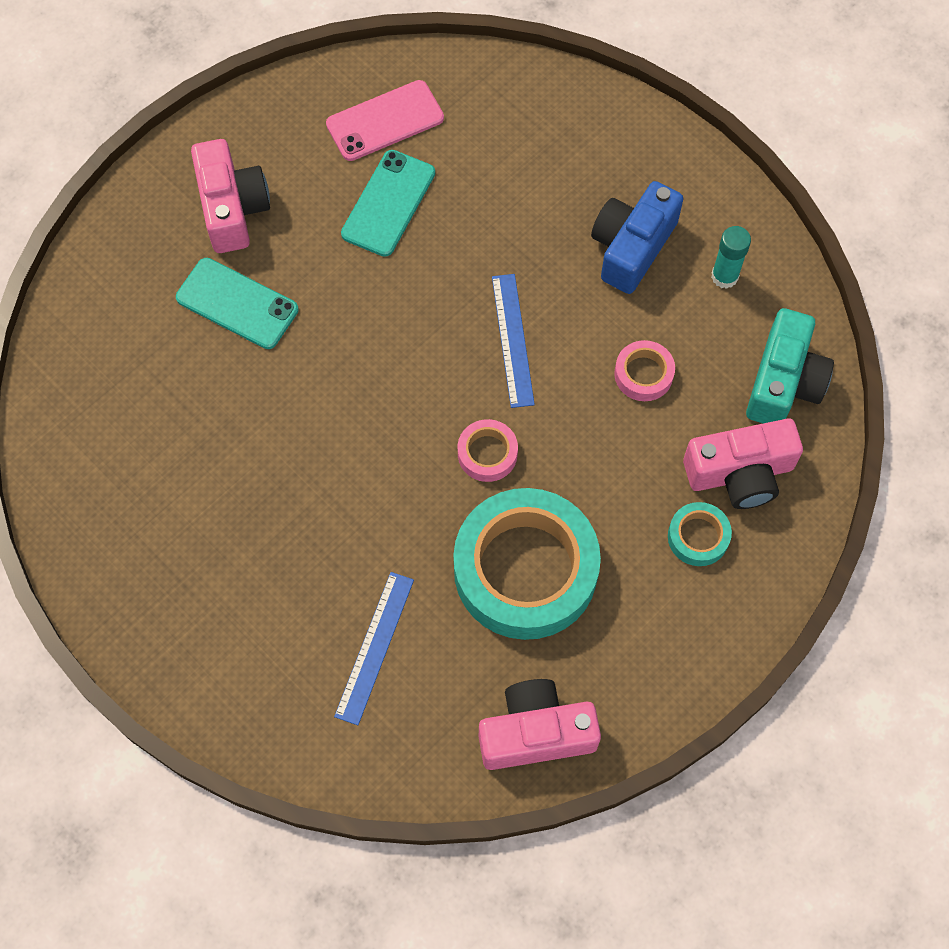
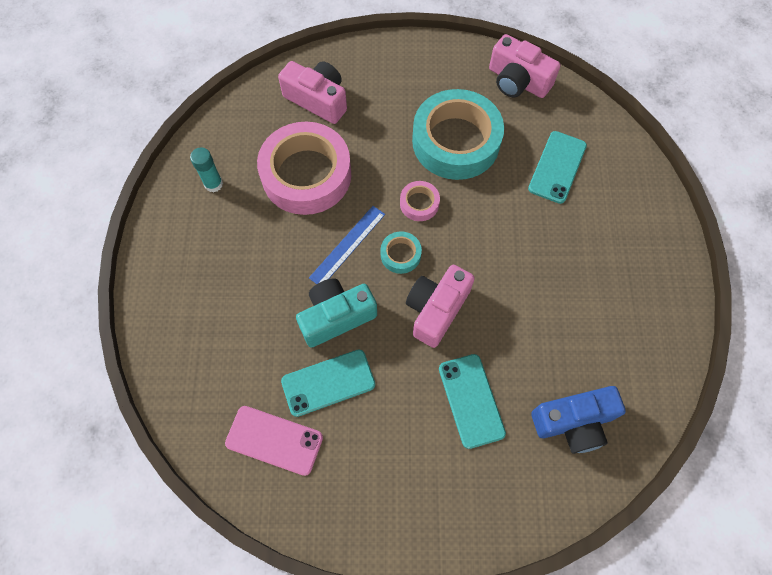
camera: 135 degrees left, 0 degrees up
pink camera [191,139,270,253] -> pink camera moved to [406,265,475,348]
blue ruler [334,572,414,725] -> turquoise phone [528,131,587,204]
blue camera [591,181,683,294] -> blue camera moved to [531,386,626,454]
pink tape [614,340,675,401] -> pink tape [257,122,351,215], size x2.32
turquoise tape [668,502,732,566] -> turquoise tape moved to [380,231,422,274]
turquoise camera [746,308,834,423] -> turquoise camera moved to [296,278,377,348]

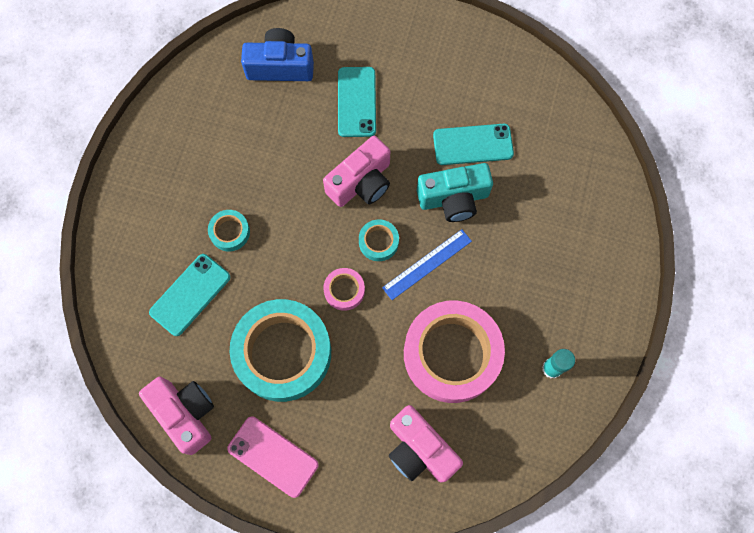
camera: 165 degrees left, 5 degrees up
pink phone [225,406,323,476] -> pink phone moved to [227,416,318,498]
none -> turquoise tape [208,210,250,251]

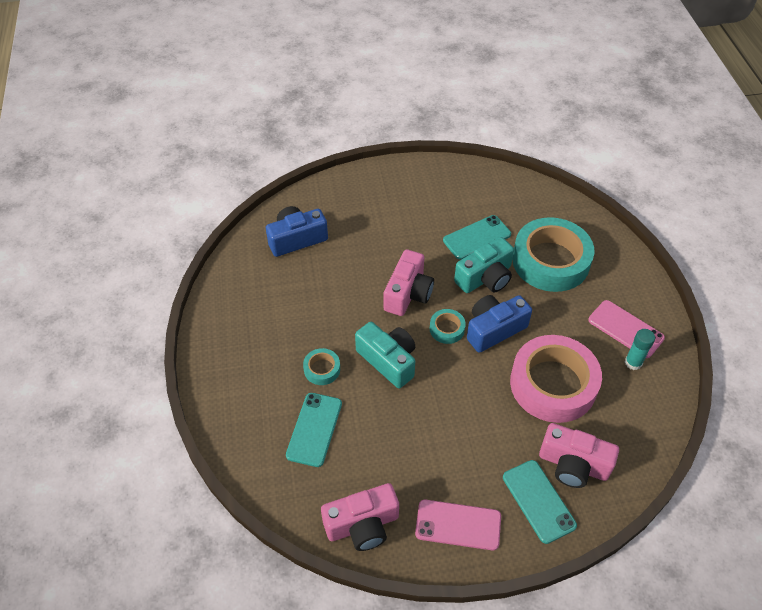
camera: 25 degrees left, 20 degrees down
pink camera [139,376,214,455] -> pink camera turned 135 degrees clockwise [321,483,399,551]
turquoise tape [230,299,331,402] -> turquoise tape moved to [512,217,594,292]
pink tape [323,268,365,311] -> none
turquoise phone [338,67,376,137] -> turquoise phone moved to [503,460,577,544]
blue ruler [382,229,472,300] -> blue camera [467,295,532,353]
none -> turquoise camera [355,322,415,388]
none -> pink phone [588,300,665,358]

